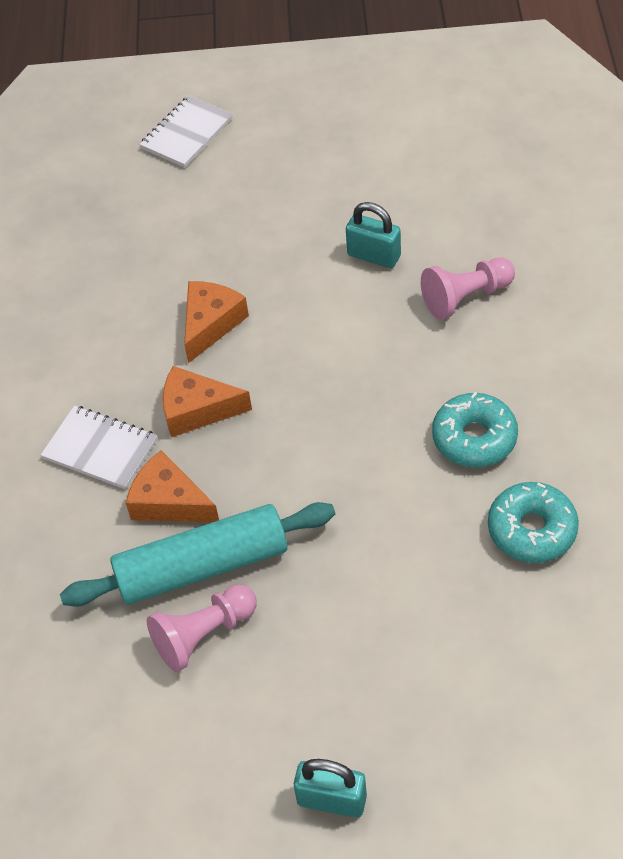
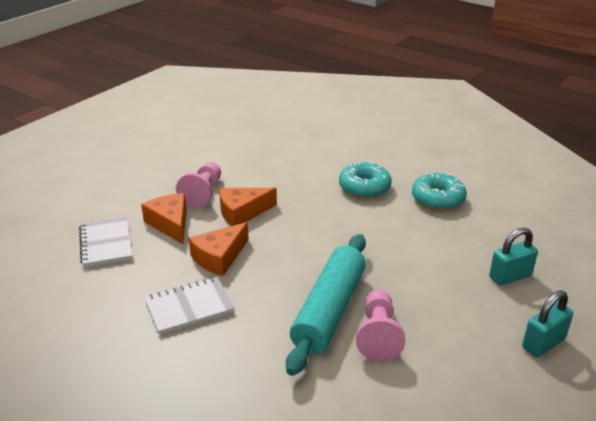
camera: 55 degrees left, 20 degrees down
orange cheese [126,450,219,523] -> orange cheese moved to [219,188,277,226]
white notebook [139,95,233,168] -> white notebook moved to [79,217,132,267]
turquoise padlock [346,202,401,268] -> turquoise padlock moved to [489,227,538,286]
pink pawn [421,257,515,320] -> pink pawn moved to [176,162,221,209]

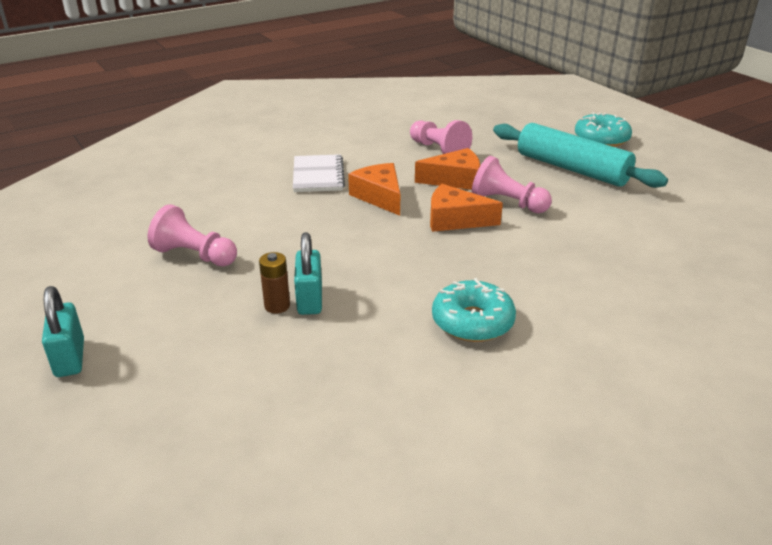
camera: 110 degrees right, 0 degrees up
white notebook [79,217,132,267] -> pink pawn [410,120,472,154]
orange cheese [219,188,277,226] -> orange cheese turned 75 degrees counterclockwise [430,184,503,232]
turquoise rolling pin [286,234,366,376] -> turquoise rolling pin moved to [493,123,668,188]
turquoise donut [412,173,467,211] -> turquoise donut moved to [575,112,632,147]
turquoise padlock [489,227,538,286] -> turquoise padlock moved to [294,232,322,315]
none -> brown battery [259,252,290,314]

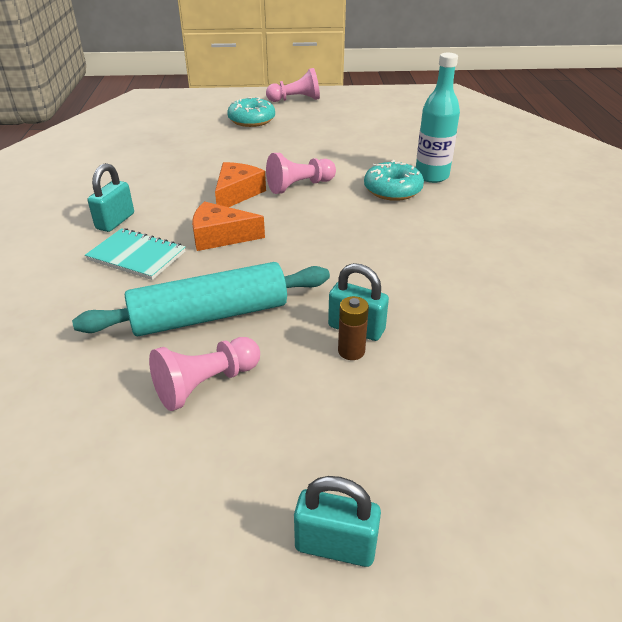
camera: 60 degrees left, 5 degrees up
white notebook [293,154,345,192] -> turquoise notebook [85,228,185,280]
pink pawn [410,120,472,154] -> pink pawn moved to [266,68,320,102]
orange cheese [430,184,503,232] -> none
turquoise donut [432,278,516,342] -> turquoise donut moved to [364,160,424,201]
turquoise rolling pin [493,123,668,188] -> turquoise rolling pin moved to [72,262,330,336]
none -> turquoise padlock [88,163,134,232]
none -> turquoise bottle [416,53,460,183]

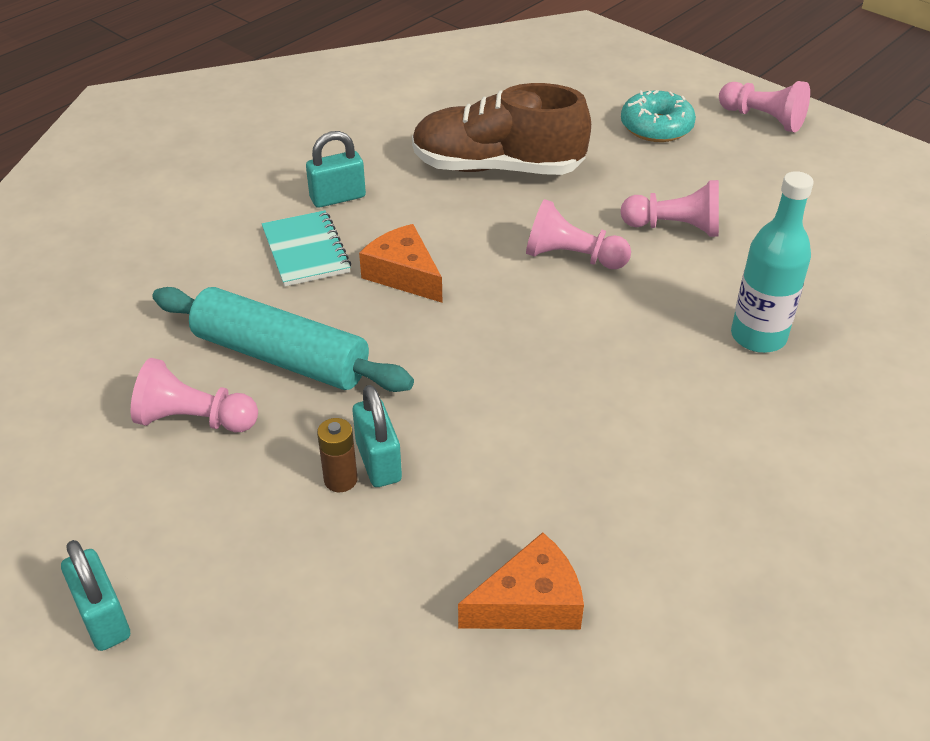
camera: 45 degrees right, 5 degrees up
orange cheese [215,162,266,207] -> orange cheese moved to [458,532,584,630]
turquoise donut [364,160,424,201] -> none
none -> brown shoe [412,83,591,175]
none -> pink pawn [620,180,719,237]

